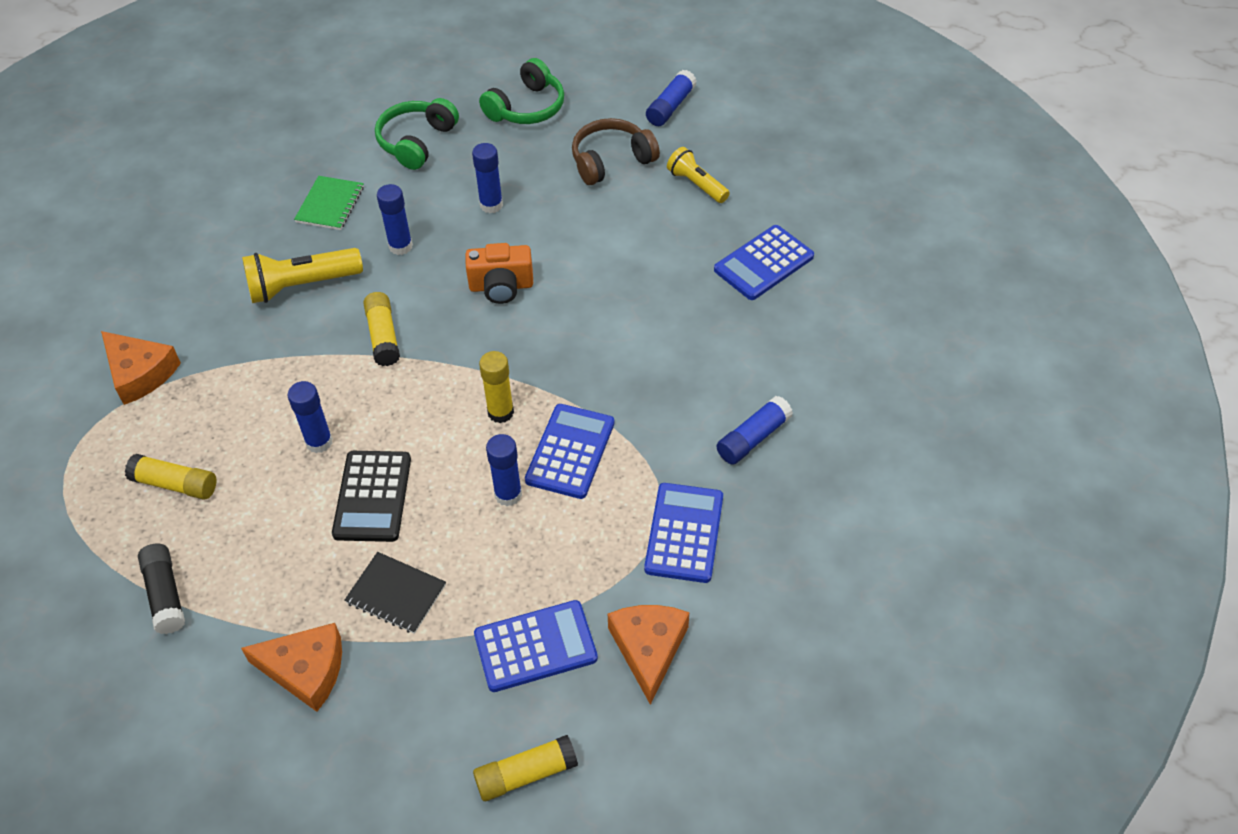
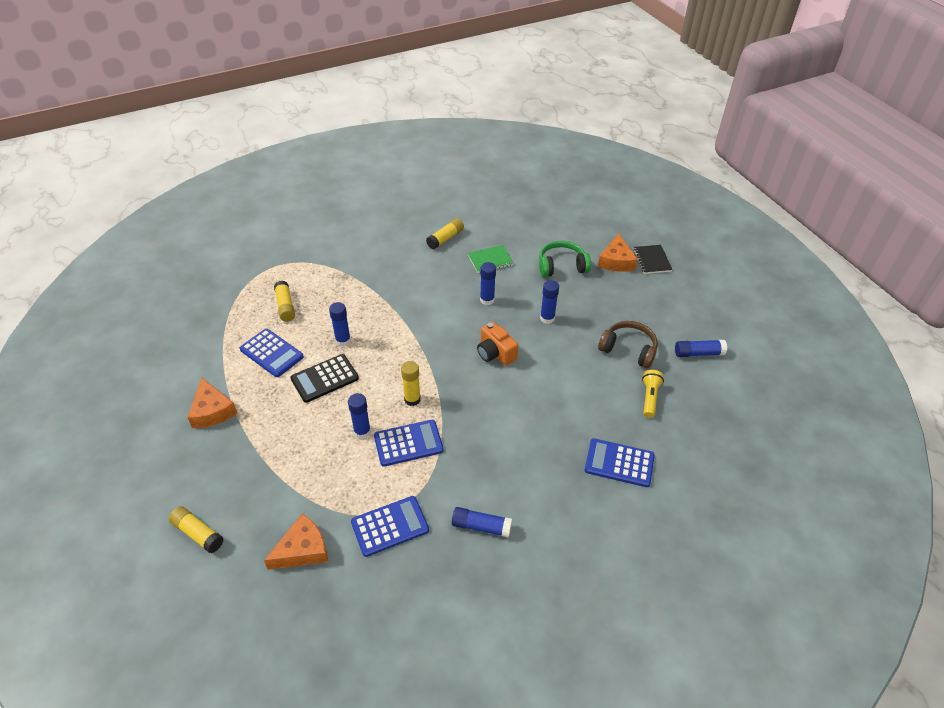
camera: 55 degrees right, 5 degrees down
orange cheese [101,331,181,405] -> orange cheese moved to [598,233,638,272]
black glue stick [138,543,185,634] -> none
yellow flashlight [242,248,363,303] -> none
black notebook [344,552,446,634] -> black notebook moved to [633,245,673,274]
yellow glue stick [363,292,400,366] -> yellow glue stick moved to [426,218,464,249]
blue calculator [474,600,598,692] -> blue calculator moved to [240,329,304,377]
green headphones [479,58,564,124] -> none

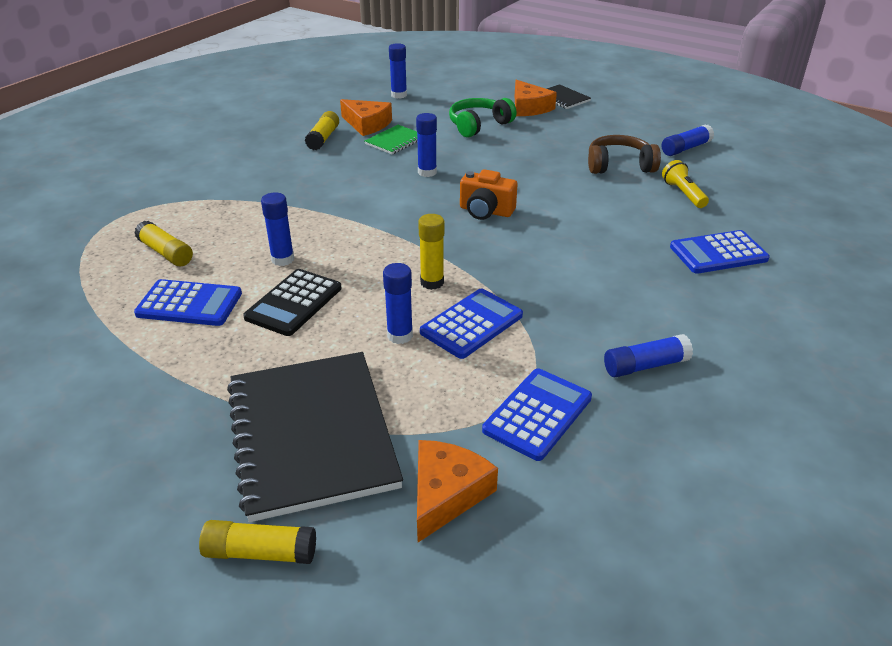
camera: 30 degrees left, 10 degrees down
orange cheese [187,377,238,428] -> orange cheese moved to [340,99,392,136]
blue glue stick [540,280,559,324] -> blue glue stick moved to [389,43,407,99]
none -> black notebook [227,352,403,522]

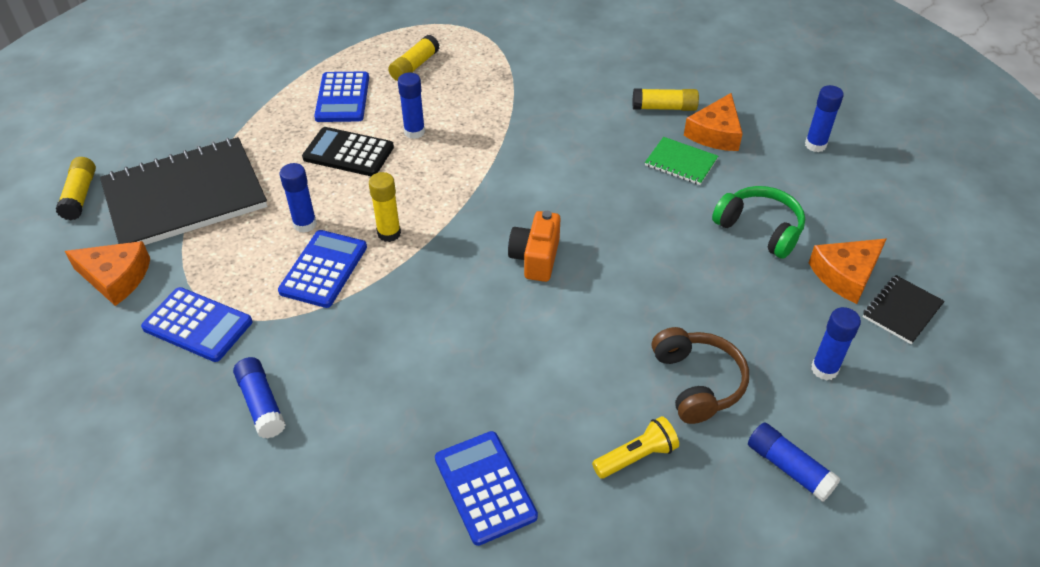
camera: 80 degrees right, 10 degrees up
blue glue stick [416,113,437,177] -> blue glue stick moved to [811,307,861,380]
blue calculator [420,288,523,359] -> blue calculator turned 105 degrees counterclockwise [278,230,367,308]

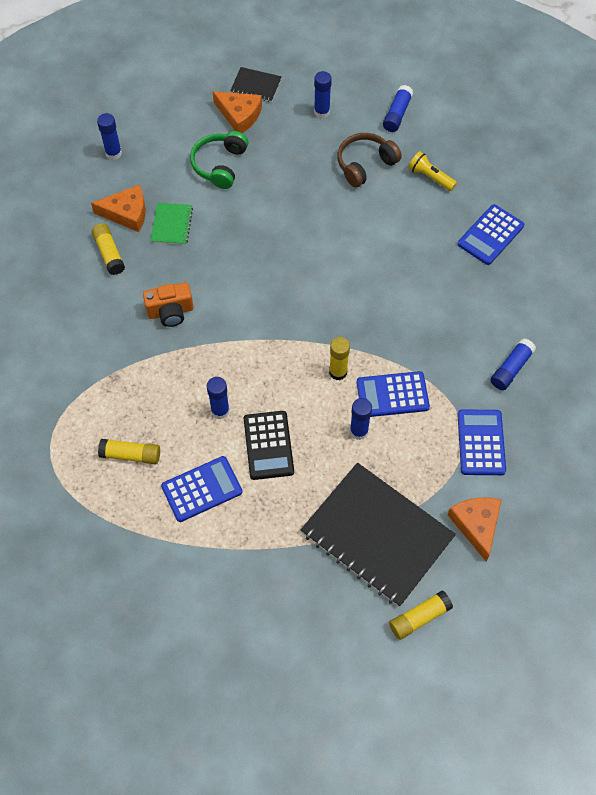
camera: 115 degrees left, 15 degrees up
orange camera [508,211,560,282] -> orange camera moved to [143,282,193,327]

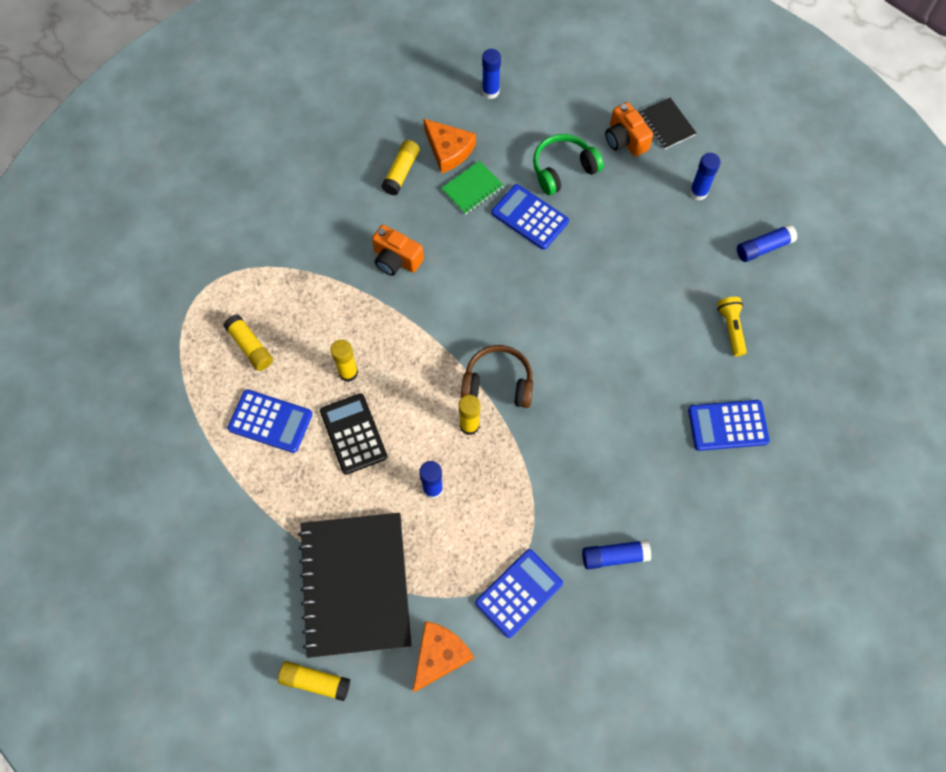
camera: 45 degrees right, 5 degrees up
blue glue stick [207,377,230,419] -> yellow glue stick [331,340,358,382]
orange cheese [213,91,262,133] -> orange camera [605,102,653,157]
black calculator [243,411,294,480] -> black calculator turned 120 degrees clockwise [320,393,387,475]
brown headphones [337,133,402,188] -> brown headphones moved to [461,345,533,408]
blue calculator [356,371,430,417] -> blue calculator moved to [491,184,569,250]

